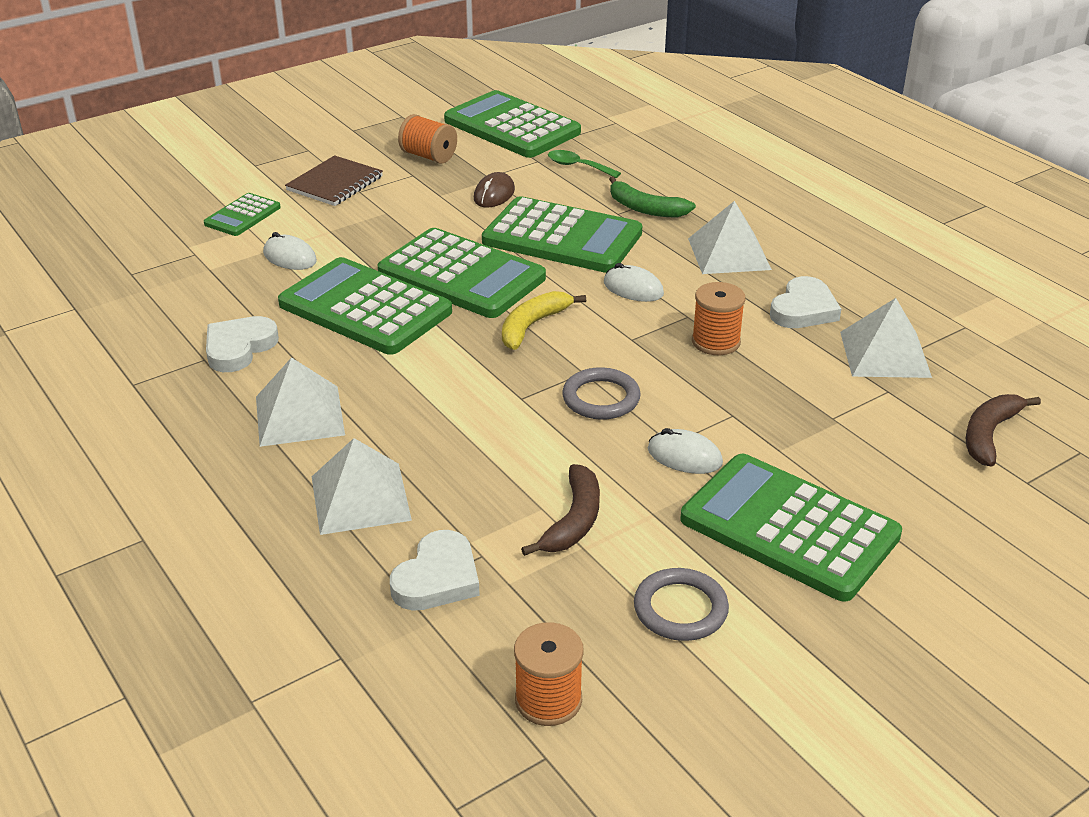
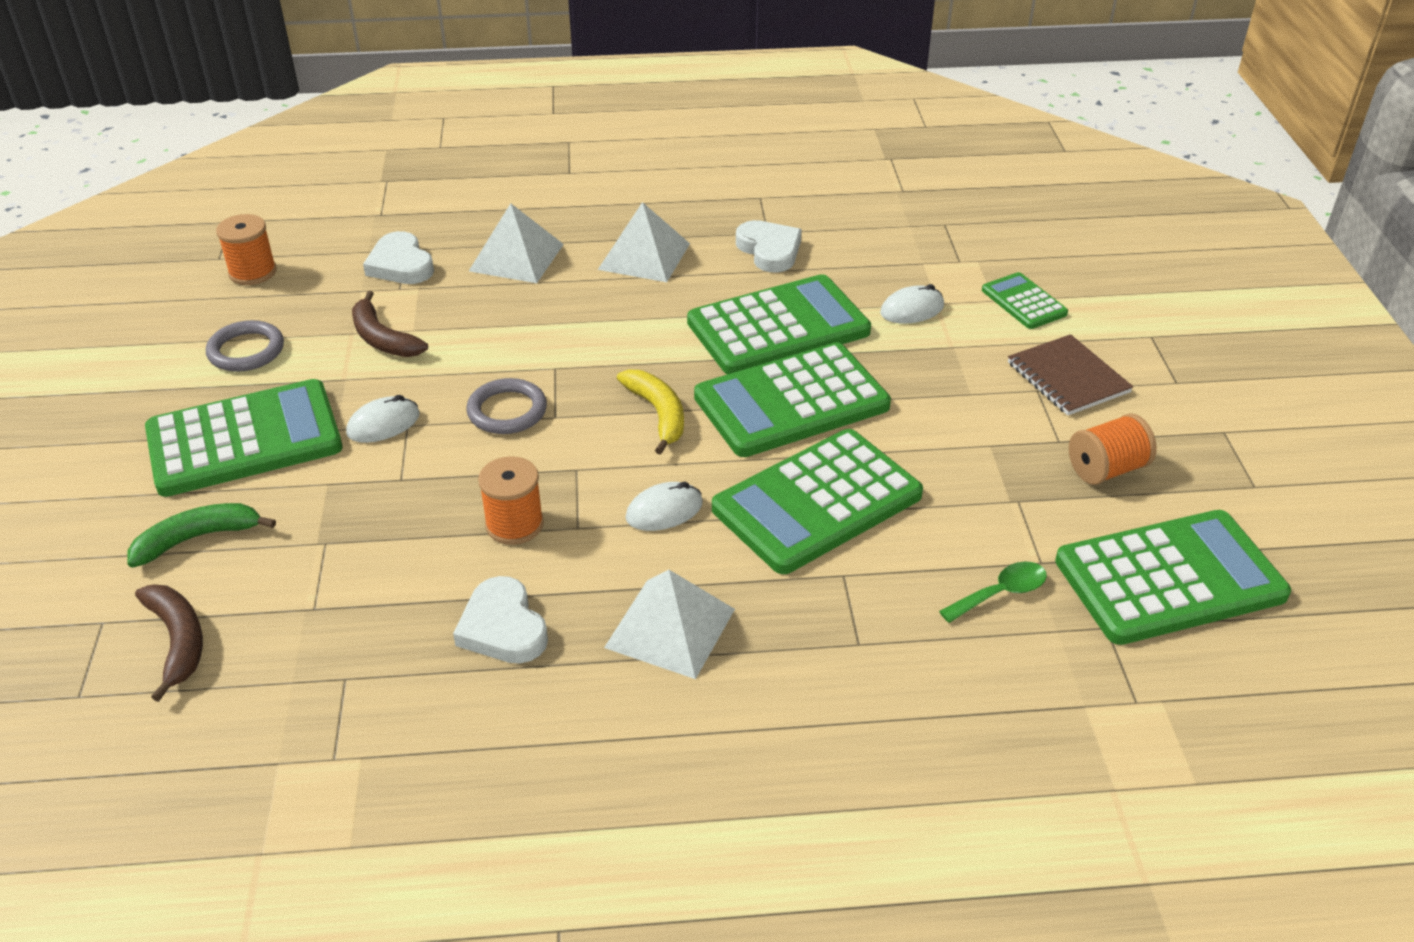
camera: 120 degrees right, 5 degrees up
brown mouse [474,172,515,208] -> none
green banana [609,176,696,217] -> green banana moved to [127,503,276,567]
white pyramid [840,298,932,378] -> none

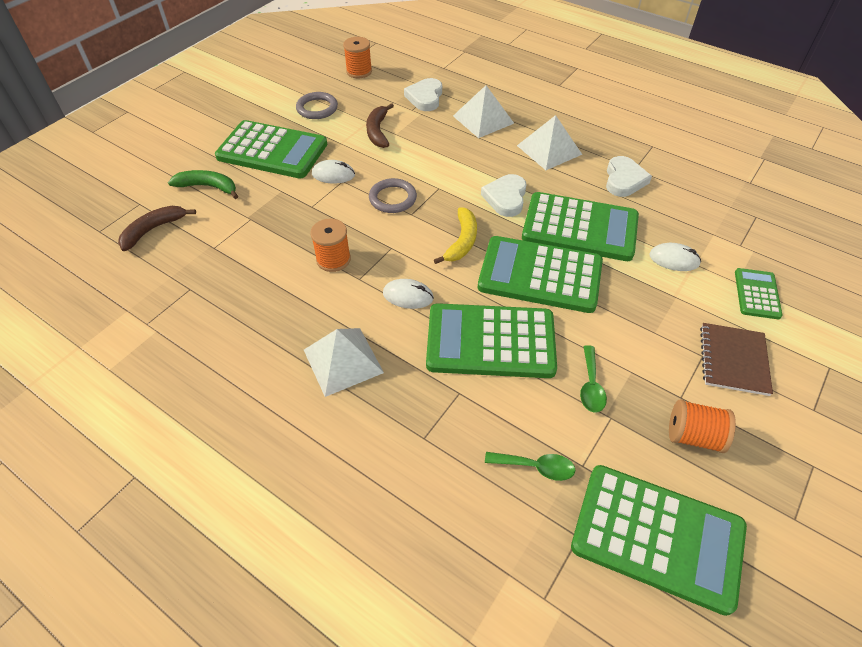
camera: 40 degrees right, 10 degrees up
brown banana [135,584,203,702] -> brown banana turned 150 degrees counterclockwise [118,206,196,251]
white heart [453,576,548,664] -> white heart moved to [481,174,526,217]
none -> green spoon [580,345,607,413]

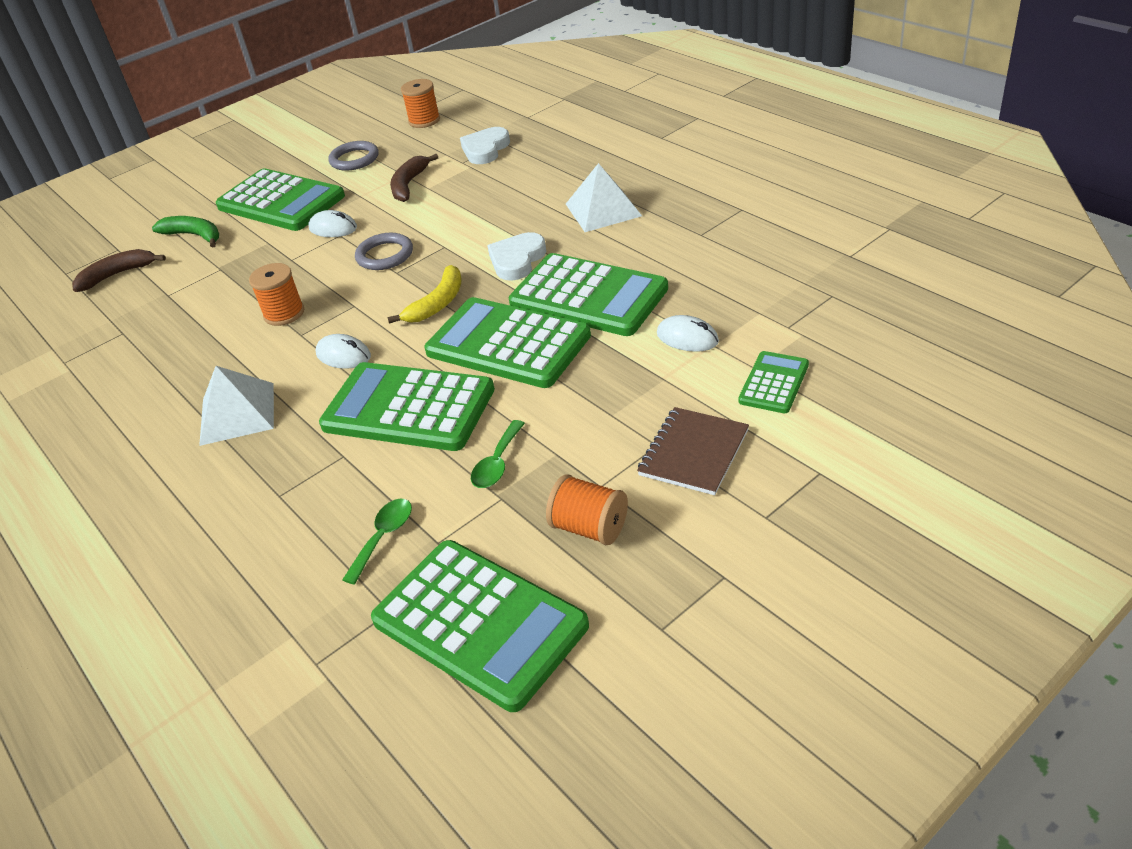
camera: 20 degrees right, 10 degrees down
white pyramid [453,85,514,138] -> none
green spoon [485,452,575,481] -> green spoon turned 90 degrees counterclockwise [342,499,412,585]
white heart [606,156,652,197] -> none

